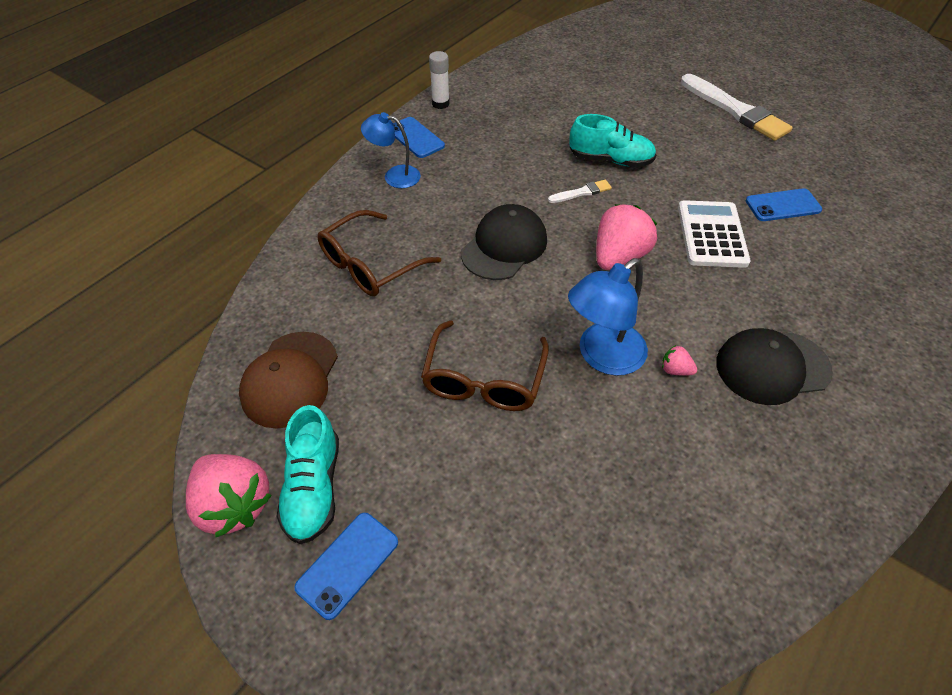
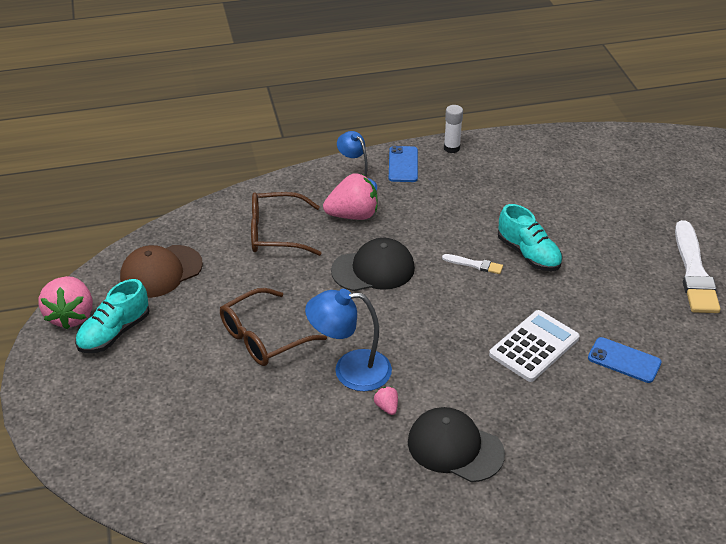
camera: 40 degrees right, 10 degrees down
blue phone [294,513,398,620] -> none
pink strawberry [596,204,657,270] -> pink strawberry moved to [323,173,378,220]

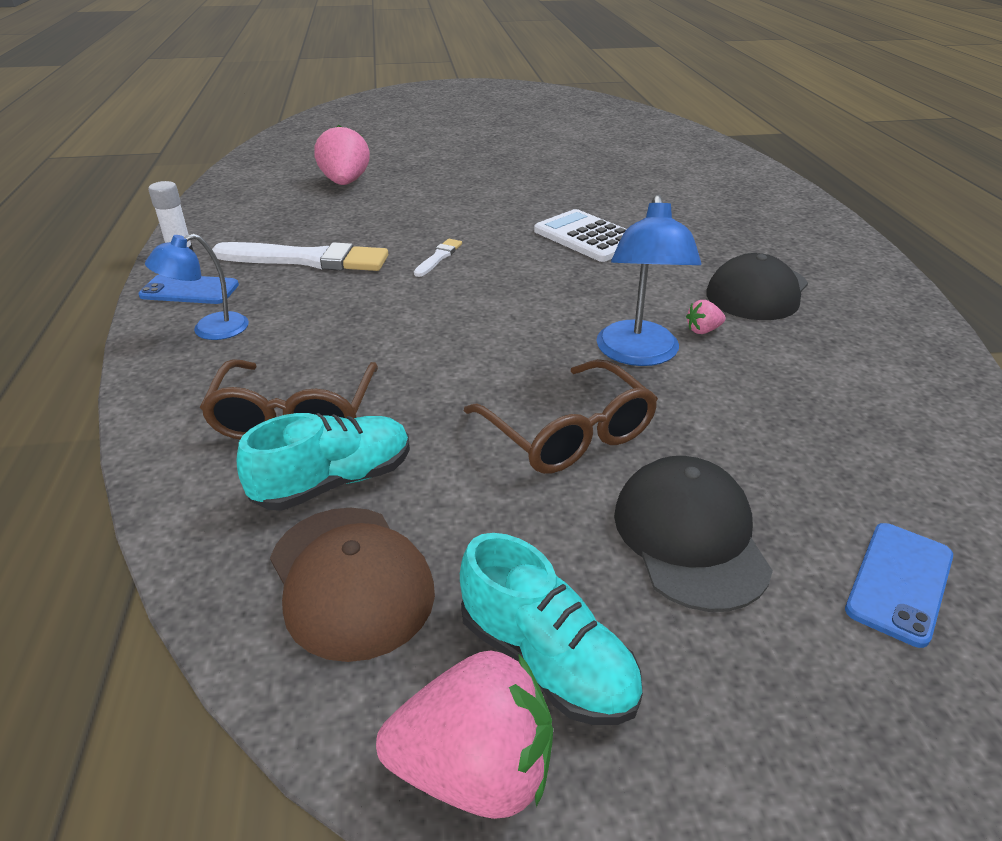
camera: 85 degrees left, 5 degrees down
pink strawberry [323,173,378,220] -> pink strawberry moved to [314,125,370,185]
black cap [331,238,415,291] -> black cap moved to [614,456,773,612]
turquoise shoe [498,204,563,271] -> turquoise shoe moved to [237,413,410,511]
blue phone [588,337,662,383] -> blue phone moved to [845,523,953,648]
white brush [675,220,720,313] -> white brush moved to [212,242,388,271]

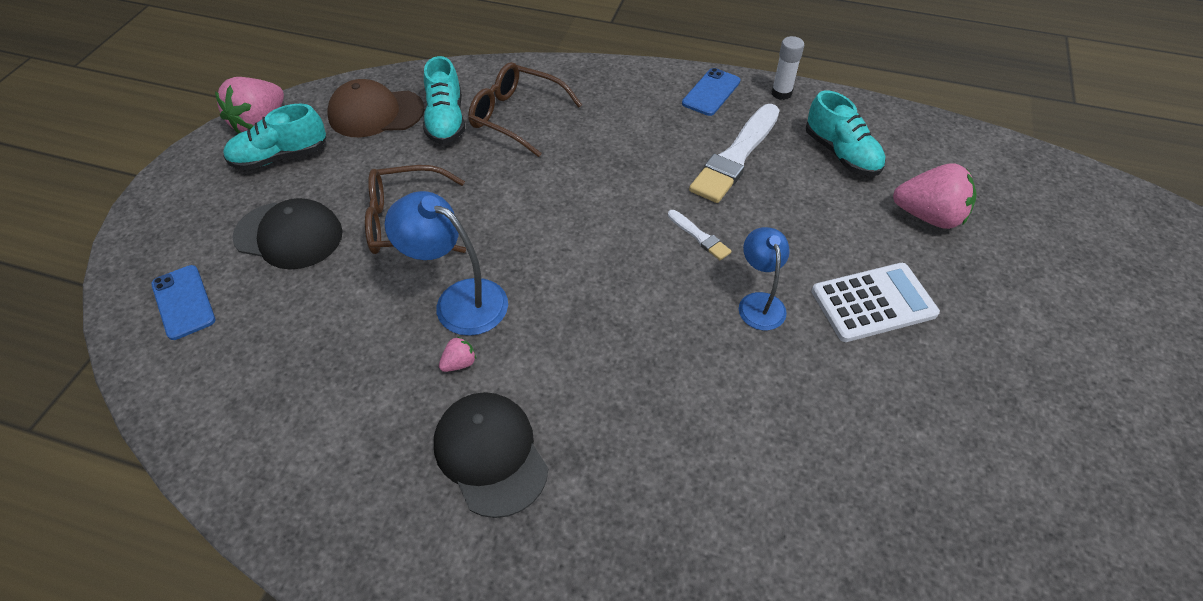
camera: 115 degrees right, 15 degrees up
blue lamp [145,234,249,340] -> blue lamp moved to [739,227,790,330]
white calculator [534,209,627,262] -> white calculator moved to [811,263,940,342]
pink strawberry [686,300,726,334] -> pink strawberry turned 45 degrees clockwise [439,337,476,372]
none -> turquoise shoe [806,90,886,176]

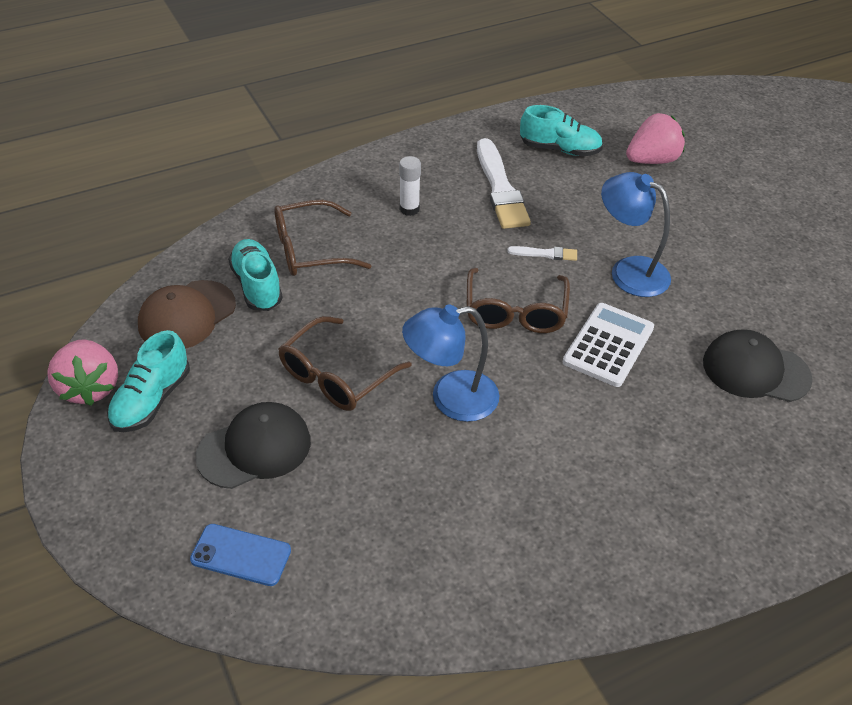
camera: 45 degrees left, 5 degrees down
turquoise shoe [423,56,465,144] -> turquoise shoe turned 150 degrees counterclockwise [228,239,283,311]
black cap [434,392,548,518] -> black cap moved to [703,329,813,402]
pink strawberry [439,337,476,372] -> none
blue phone [682,68,740,116] -> none
blue lamp [739,227,790,330] -> blue lamp [601,172,671,297], size x1.51
white glue stick [771,36,804,100] -> white glue stick moved to [399,156,421,216]
white calculator [811,263,940,342] -> white calculator moved to [563,303,654,387]
none -> brown glasses [467,268,570,333]

